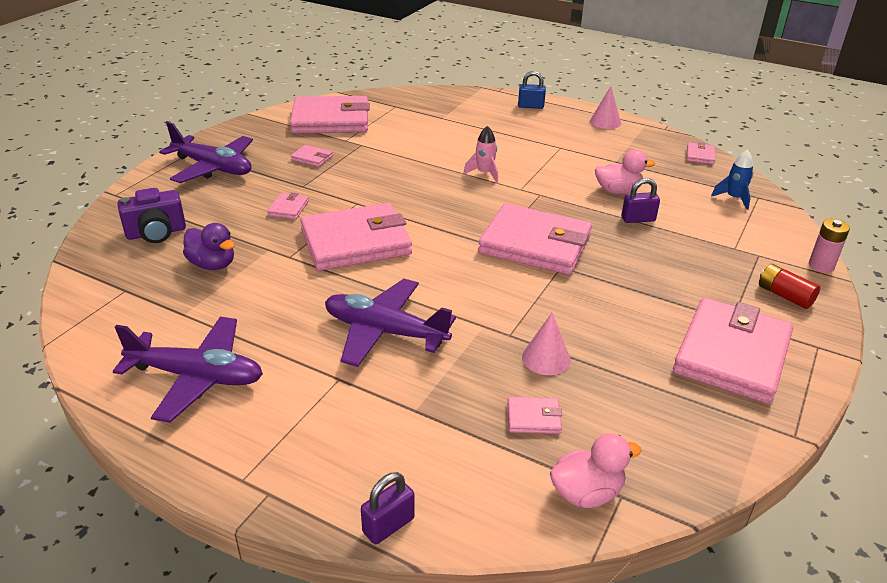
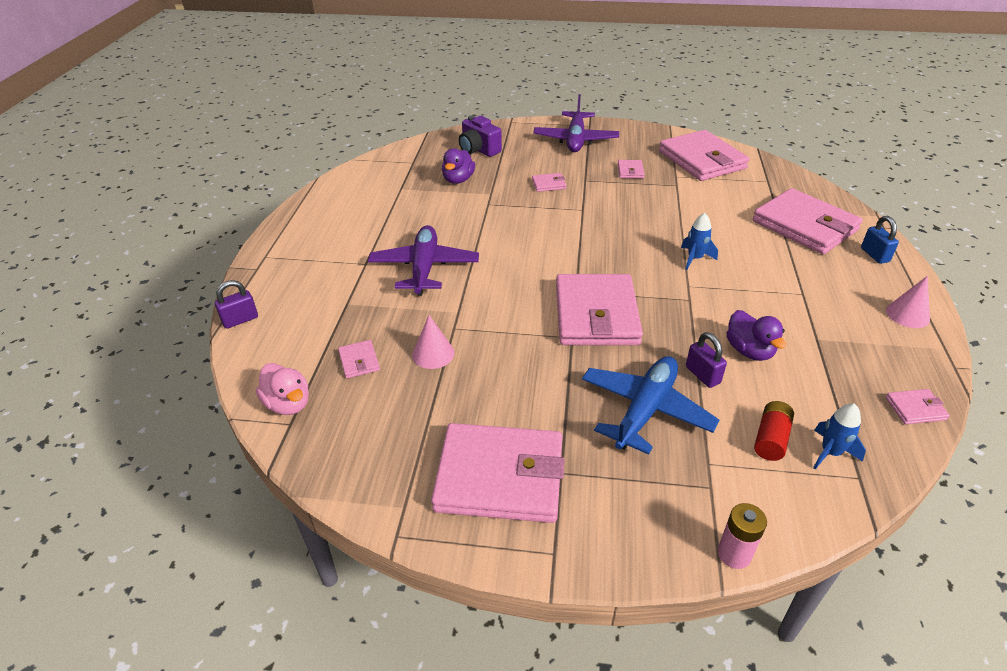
camera: 70 degrees right, 5 degrees up
purple plane [113,317,263,423] -> none
pink wallet [300,203,412,271] -> pink wallet moved to [753,188,863,254]
purple padlock [361,472,415,544] -> purple padlock turned 60 degrees counterclockwise [215,280,258,328]
pink rocket [464,126,498,183] -> blue rocket [681,213,718,270]
pink duck [595,150,655,194] -> purple duck [727,310,786,361]
red battery [759,264,820,309] -> red battery moved to [754,401,794,461]
none -> blue plane [582,356,719,455]

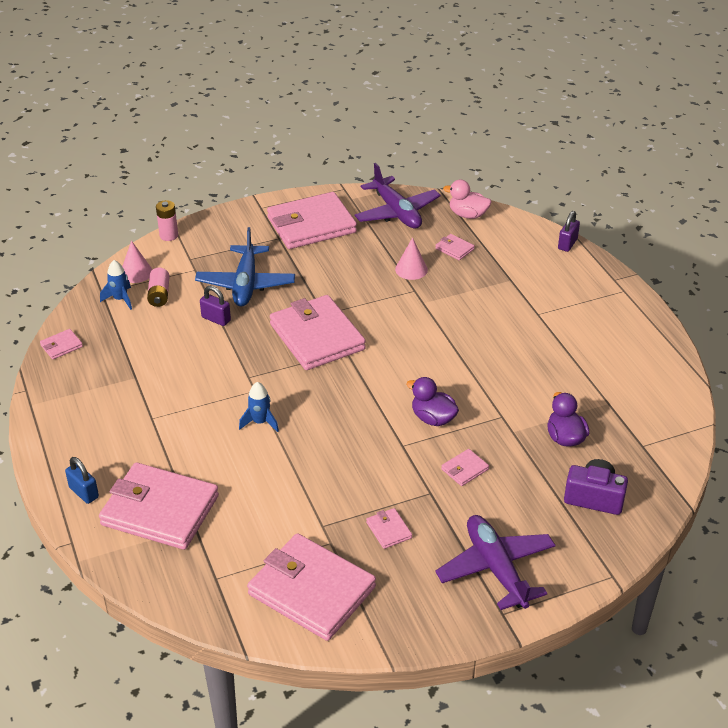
camera: 150 degrees right, 0 degrees up
purple plane [368,225,479,296] -> purple plane moved to [355,163,441,229]
purple duck [727,310,786,361] -> purple duck moved to [406,377,459,426]
red battery [754,401,794,461] -> pink battery [147,268,170,307]
pink cone [886,276,930,328] -> pink cone moved to [122,241,152,283]

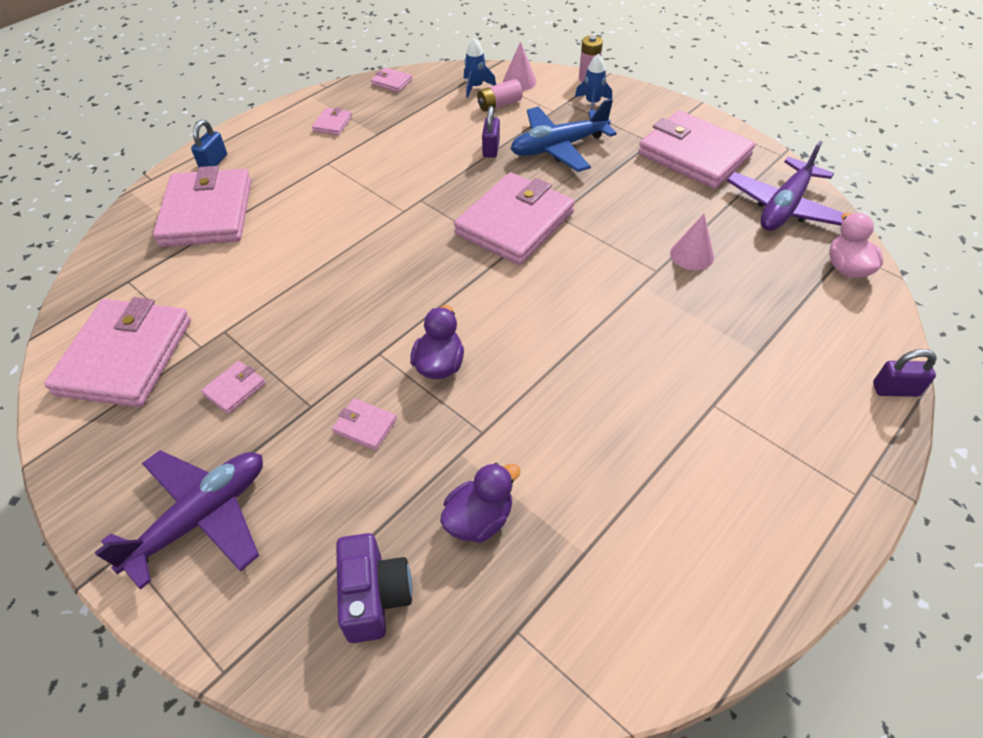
camera: 65 degrees right, 10 degrees up
blue rocket [239,382,279,432] -> blue rocket moved to [575,54,612,110]
pink wallet [435,234,475,260] -> pink wallet moved to [312,107,352,135]

